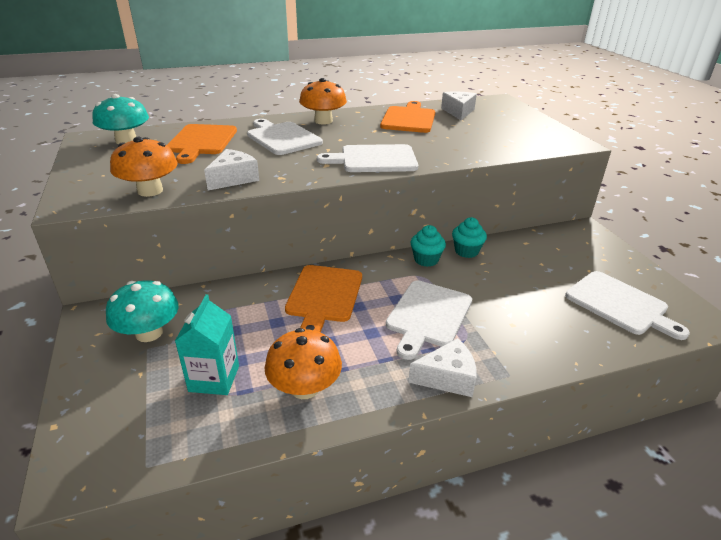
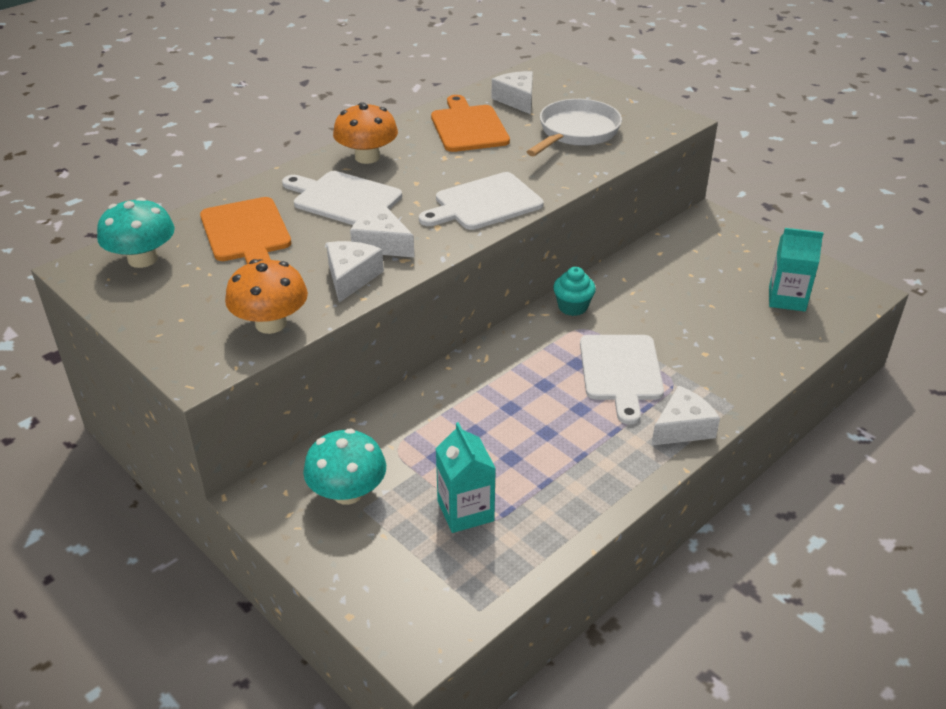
camera: 25 degrees left, 5 degrees up
orange mushroom [265,328,342,399] -> none
orange cutting board [285,265,362,332] -> none
turquoise cupcake [452,217,487,258] -> none
white cutting board [565,271,690,340] -> turquoise carton [769,228,824,311]
none -> white cheese [350,205,414,257]
none -> white pan [527,99,622,156]

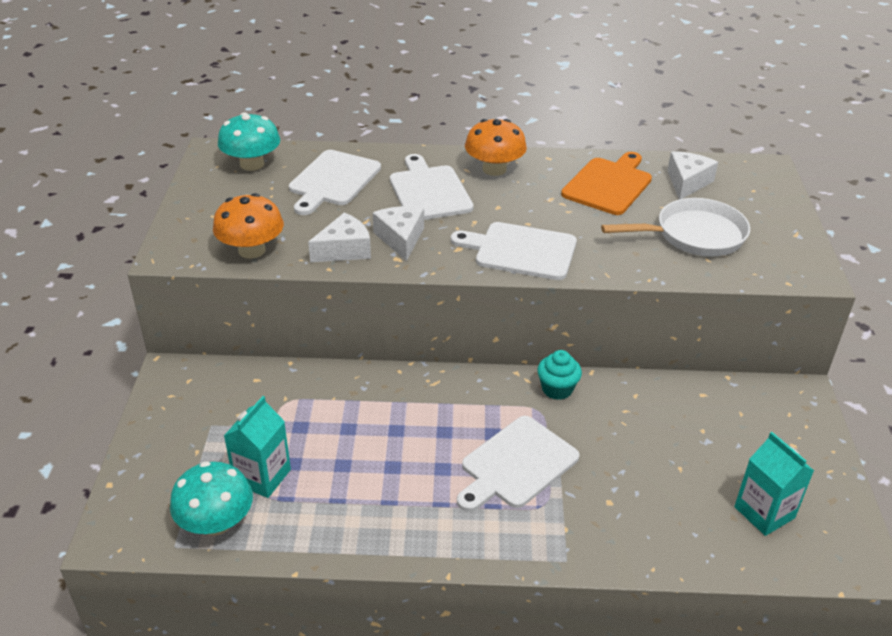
camera: 45 degrees right, 0 degrees up
orange cutting board [200,197,291,264] -> white cutting board [289,150,381,215]
turquoise mushroom [303,429,386,505] -> turquoise mushroom moved to [170,461,253,536]
white cheese [651,386,720,446] -> none

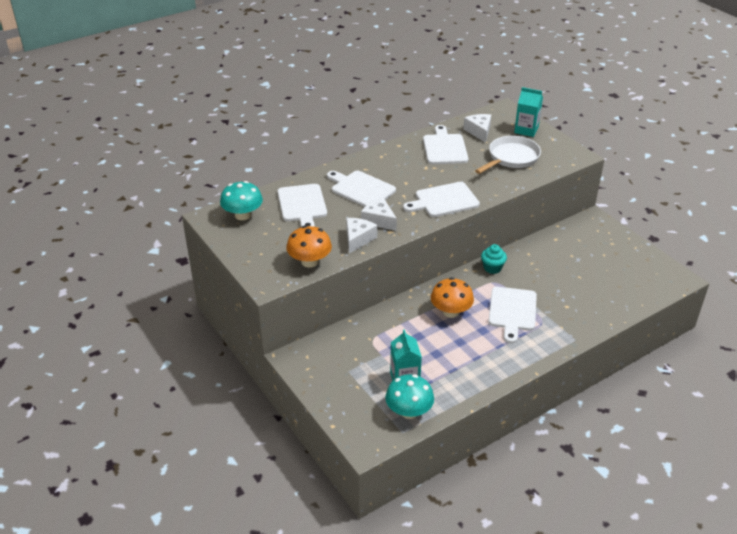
camera: 35 degrees left, 0 degrees up
orange mushroom [465,119,527,176] -> orange mushroom moved to [431,277,474,318]
orange cutting board [561,152,652,215] -> white cutting board [423,125,468,164]
turquoise carton [734,432,814,536] -> turquoise carton moved to [514,87,543,137]

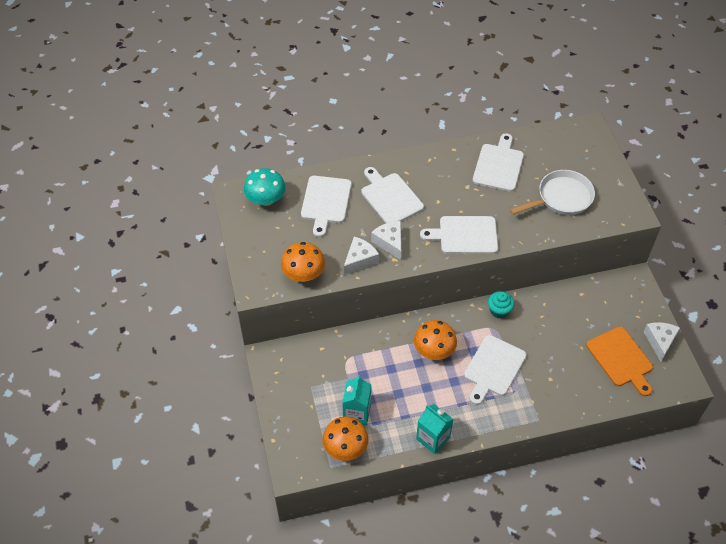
camera: 20 degrees right, 15 degrees up
turquoise mushroom [385,374,434,419] -> orange mushroom [322,416,369,461]
white cheese [463,114,491,143] -> white cheese moved to [644,322,680,361]
turquoise carton [514,87,543,137] -> turquoise carton moved to [416,404,454,454]
none -> orange cutting board [586,327,653,396]

